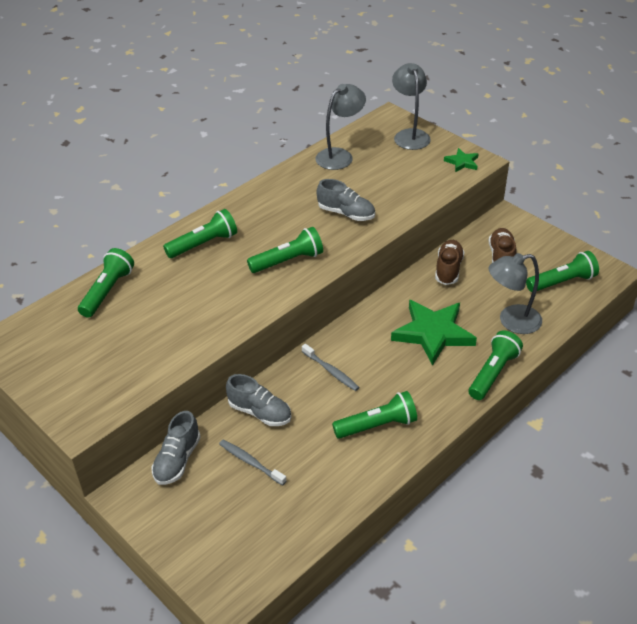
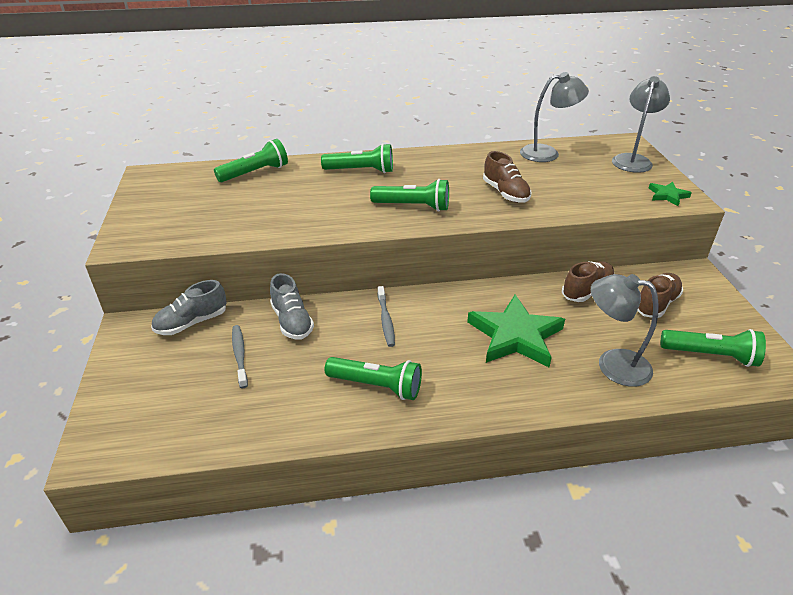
camera: 35 degrees right, 5 degrees down
grey shoe [317,179,375,221] -> brown shoe [483,151,531,203]
green flashlight [469,330,523,400] -> none

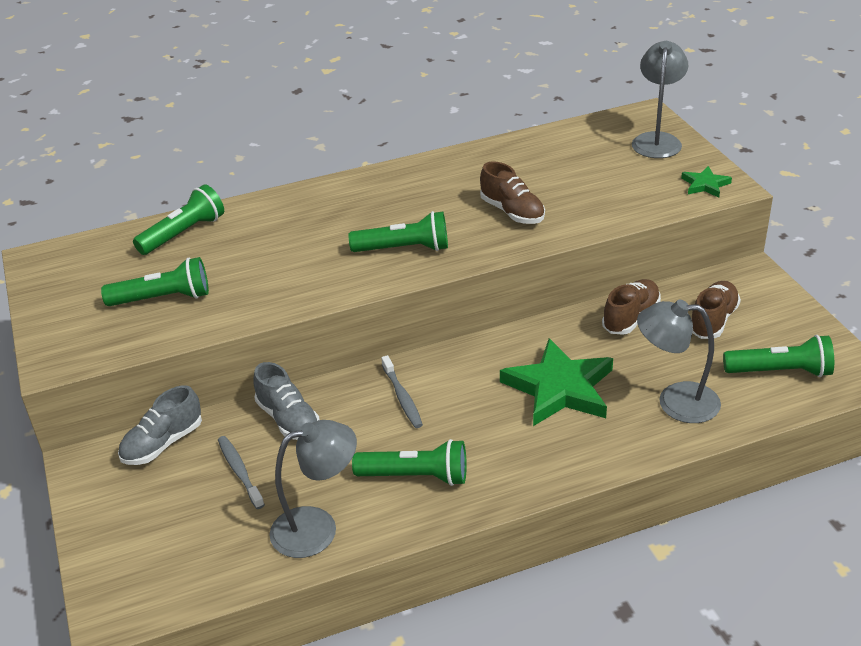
camera: 10 degrees left, 0 degrees up
green flashlight [321,143,393,173] -> green flashlight moved to [101,257,209,306]
grey lamp [520,72,589,162] -> grey lamp moved to [269,420,357,558]

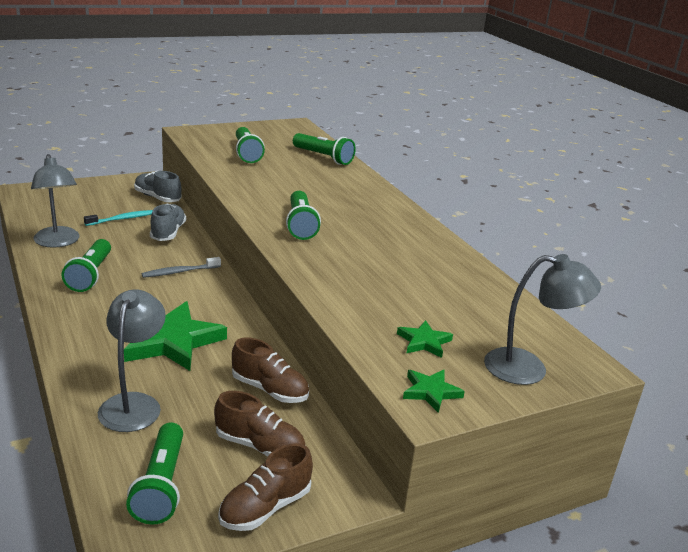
camera: 80 degrees right, 10 degrees down
grey toothbrush [218,436,265,509] -> turquoise toothbrush [84,210,153,226]
grey shoe [253,362,320,440] -> grey shoe turned 135 degrees clockwise [150,204,186,241]
brown shoe [480,161,545,224] -> brown shoe moved to [218,443,313,531]
none -> green star [397,320,453,358]

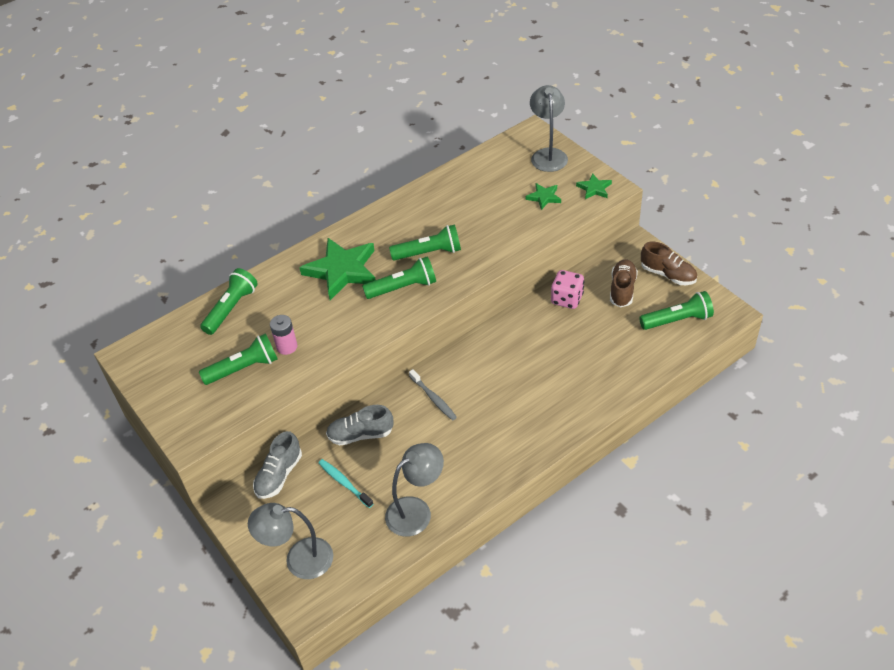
camera: 95 degrees left, 20 degrees up
green flashlight [62,239,111,292] -> green flashlight moved to [389,224,461,261]
grey lamp [98,289,166,432] -> grey lamp moved to [248,503,333,579]
green star [124,301,227,371] -> green star moved to [299,238,376,300]
brown shoe [232,337,309,403] -> pink dice [551,270,584,309]
none -> pink battery [270,315,297,355]

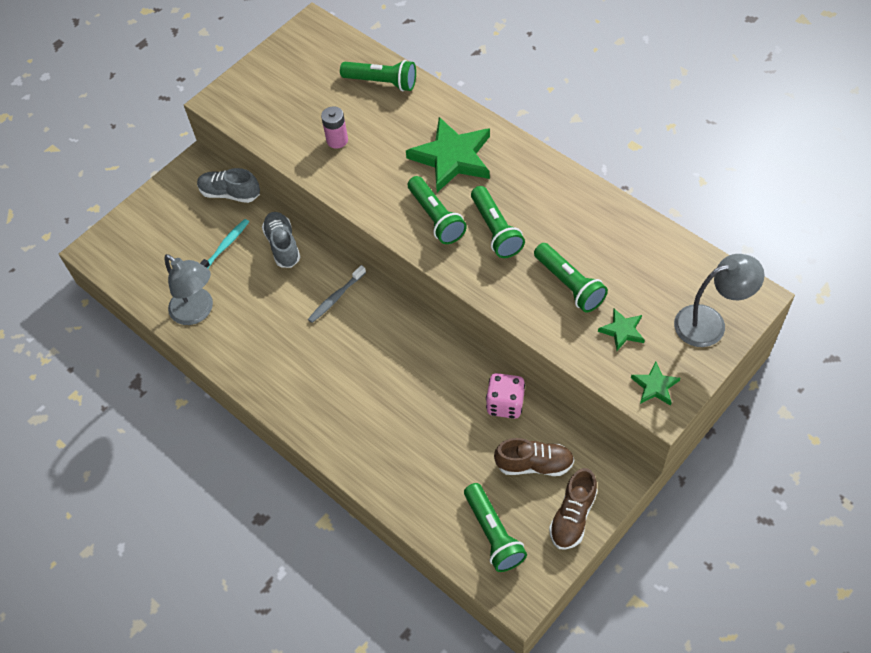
camera: 80 degrees right, 10 degrees up
green flashlight [199,333,278,385] -> green flashlight moved to [534,243,608,312]
grey lamp [248,503,333,579] -> none

